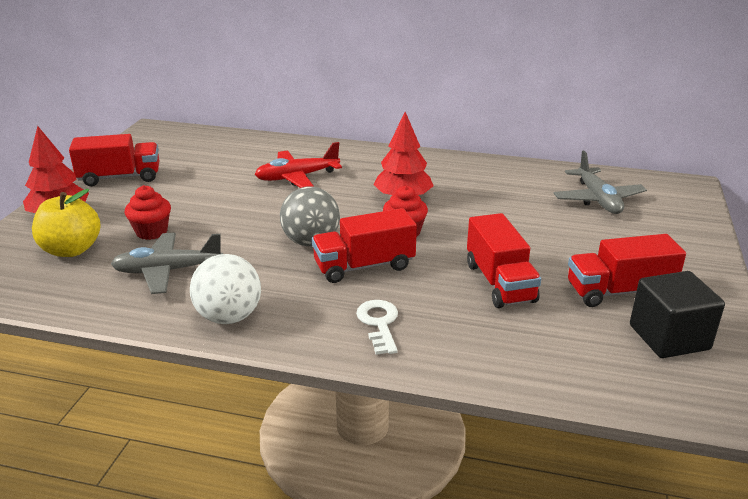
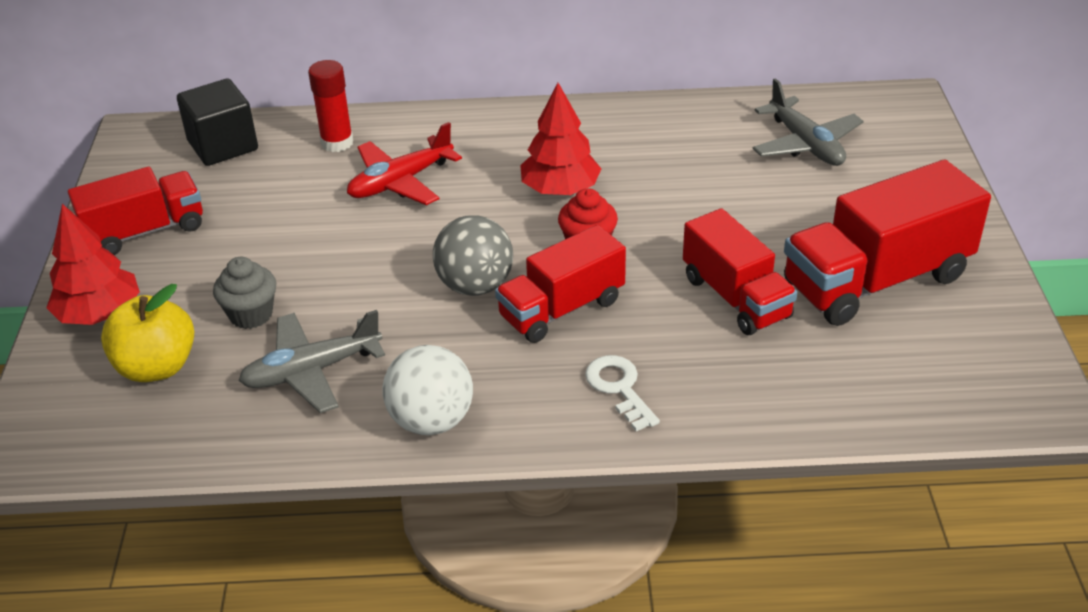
camera: 15 degrees left, 10 degrees up
red cupcake [125,185,171,240] -> grey cupcake [213,257,276,329]
red truck [568,234,686,307] -> red truck [784,160,991,326], size x1.52
black cube [630,271,725,358] -> black cube moved to [177,79,258,166]
none -> red glue stick [308,60,354,152]

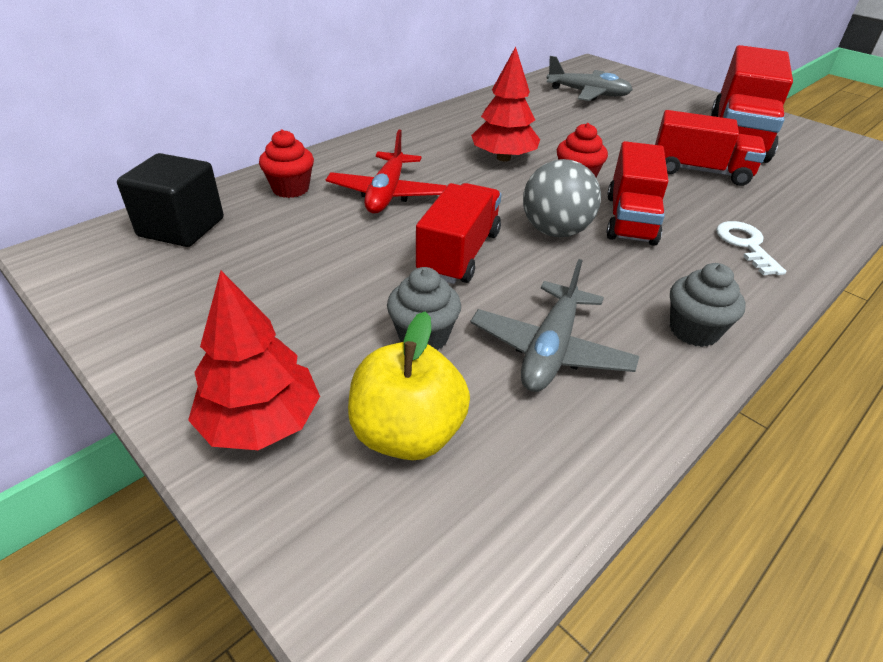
camera: 45 degrees left, 0 degrees up
red truck [68,167,203,255] -> red truck moved to [416,183,501,284]
red glue stick [308,60,354,152] -> red cupcake [259,129,314,198]
white ball [382,345,473,435] -> grey cupcake [670,263,746,347]
white key [585,355,660,431] -> white key turned 60 degrees clockwise [716,221,786,275]

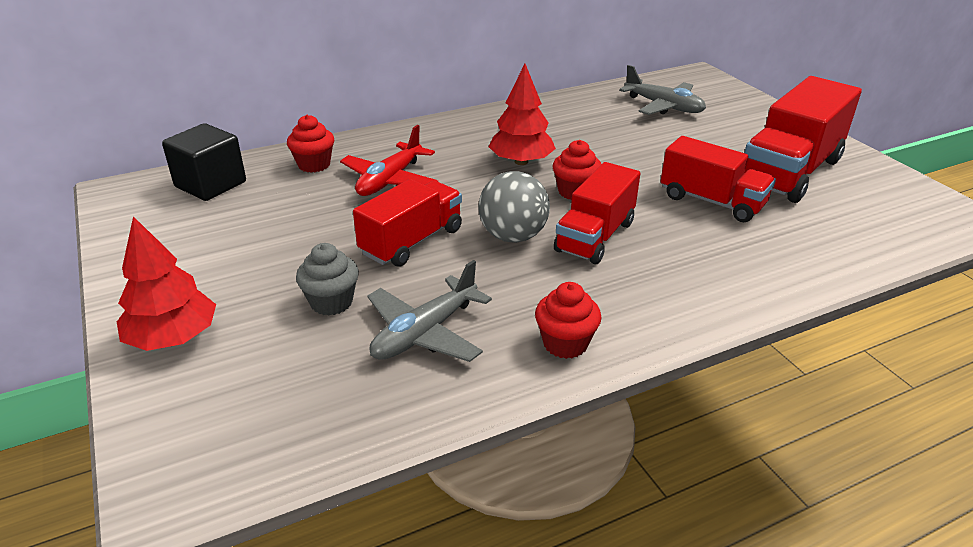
camera: 20 degrees right, 5 degrees down
yellow apple [348,312,470,460] -> none
grey cupcake [670,263,746,347] -> red cupcake [535,282,601,359]
white key [716,221,786,275] -> none

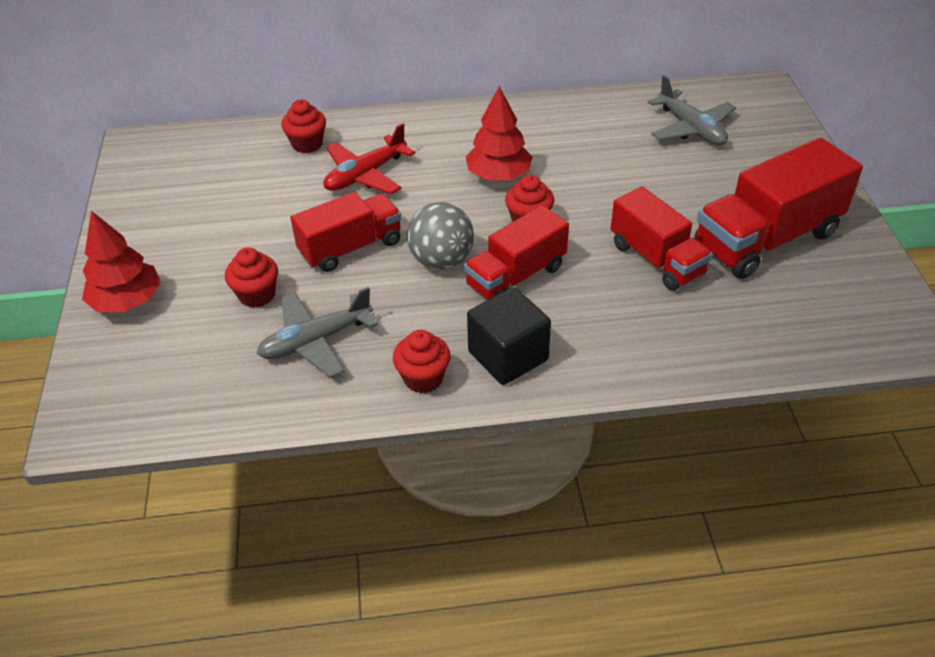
camera: 20 degrees right, 10 degrees up
black cube [162,123,246,201] -> black cube moved to [467,287,551,385]
grey cupcake [296,243,359,315] -> red cupcake [225,248,278,308]

